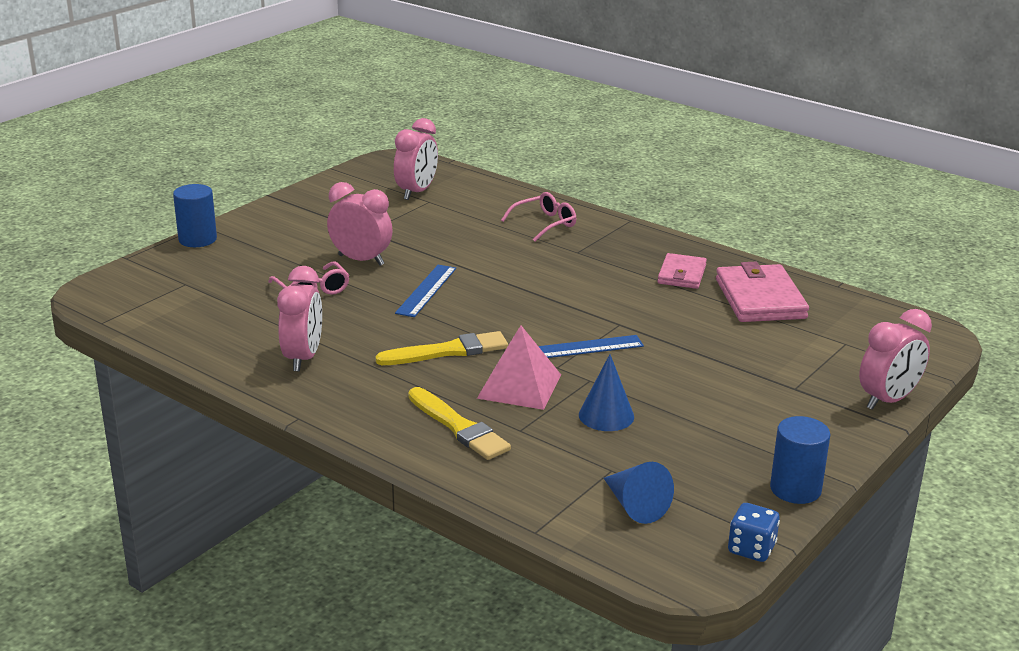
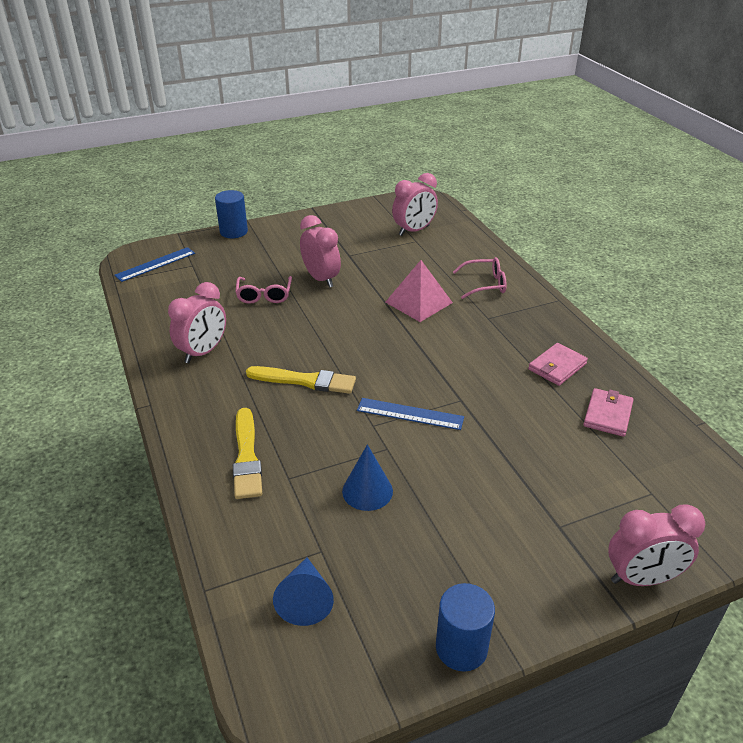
camera: 30 degrees right, 10 degrees up
blue ruler [395,265,456,317] -> blue ruler moved to [114,247,195,282]
pink pyramid [477,325,561,410] -> pink pyramid moved to [385,260,453,322]
pink wallet [716,262,809,322] -> pink wallet [583,388,634,437], size x0.61
blue dice [728,503,780,562] -> none

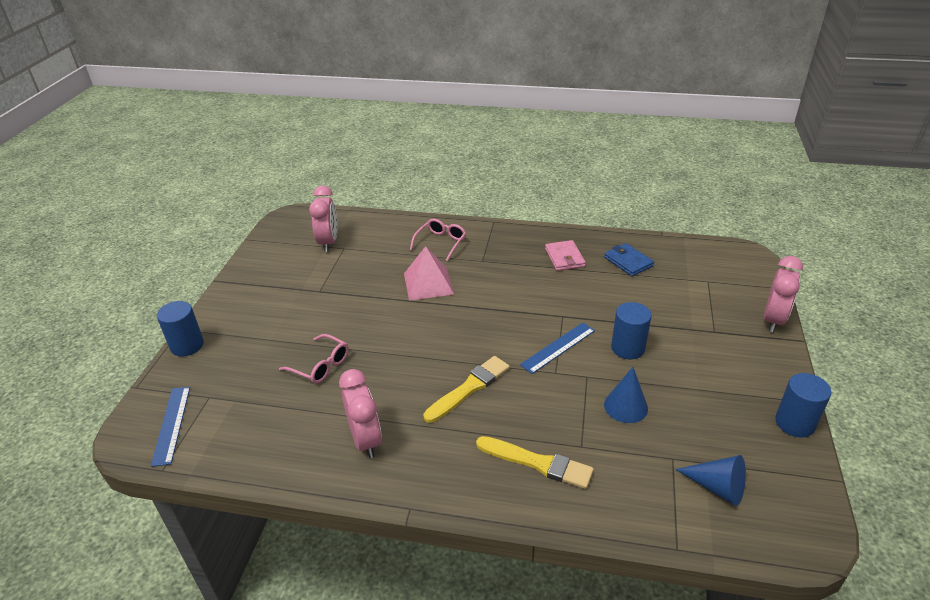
camera: 55 degrees left, 0 degrees up
pink clock [300,215,341,288] -> none
pink wallet [583,388,634,437] -> blue wallet [604,243,654,276]
none -> blue cylinder [611,302,652,359]

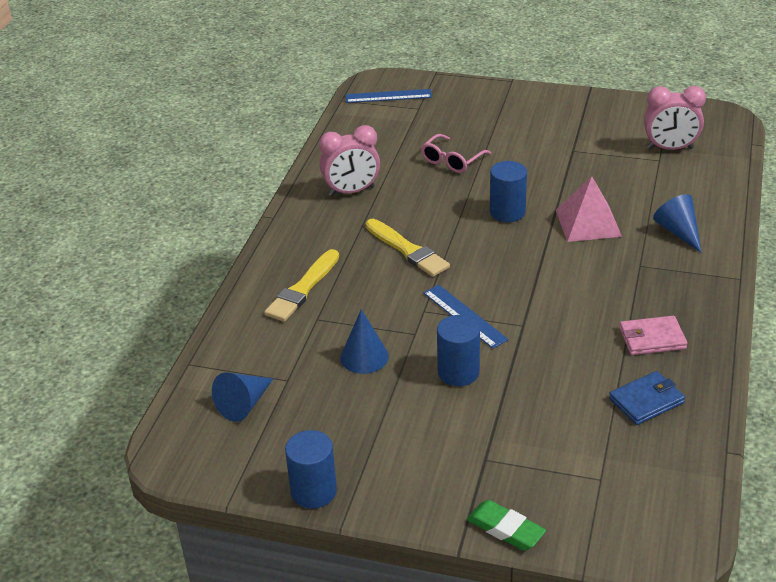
camera: 95 degrees right, 0 degrees up
blue cylinder [157,301,204,356] -> blue cylinder moved to [490,161,527,222]
pink glasses [410,219,466,261] -> blue cone [653,194,702,253]
pink clock [764,256,803,332] -> green eraser [467,500,546,550]

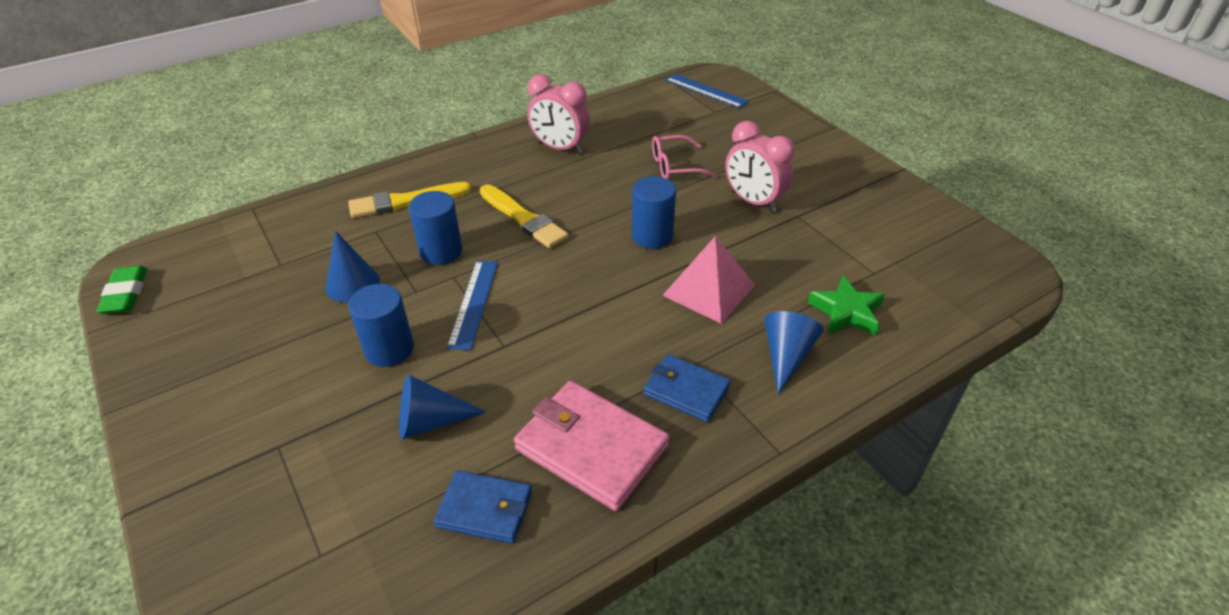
camera: 40 degrees right, 5 degrees up
blue cone [212,372,273,422] -> blue cone moved to [399,375,487,439]
blue cylinder [285,430,337,509] -> blue cylinder moved to [409,191,462,265]
yellow brush [366,219,450,277] -> yellow brush turned 45 degrees counterclockwise [480,184,569,248]
green eraser [467,500,546,550] -> green eraser moved to [96,266,147,314]
pink wallet [619,316,687,355] -> pink wallet [514,381,669,511], size x1.64
pink clock [644,86,706,150] -> pink clock moved to [725,121,795,212]
none -> blue wallet [643,354,731,422]
none -> green star [808,276,885,335]

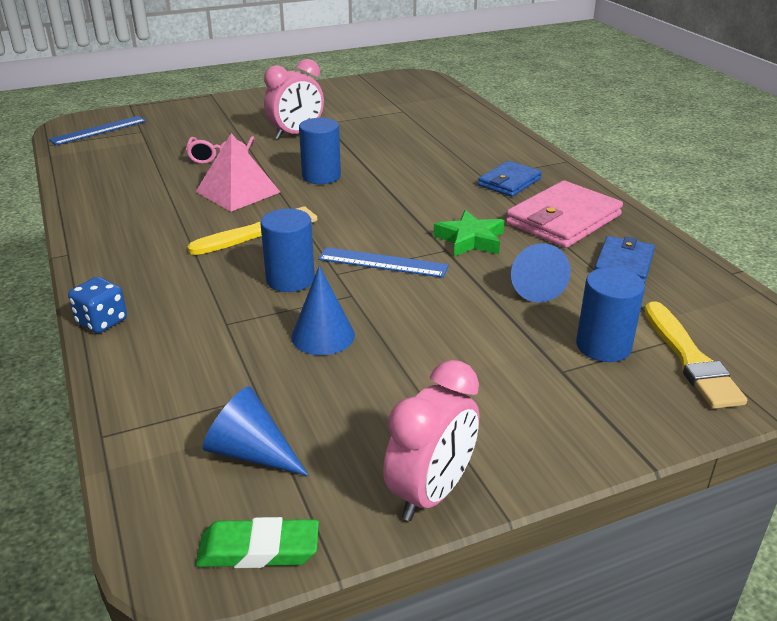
camera: 80 degrees left, 10 degrees down
yellow brush [348,182,471,218] -> yellow brush moved to [644,301,747,409]
blue cylinder [348,284,414,367] -> blue cylinder moved to [576,267,645,362]
pink clock [527,74,590,154] -> pink clock moved to [383,360,479,521]
pink pyramid [662,236,755,324] -> pink pyramid moved to [196,133,280,212]
blue cone [764,311,823,395] -> blue cone moved to [203,386,309,476]
green star [808,276,885,335] -> green star moved to [433,210,505,256]
none -> blue dice [68,277,127,333]

